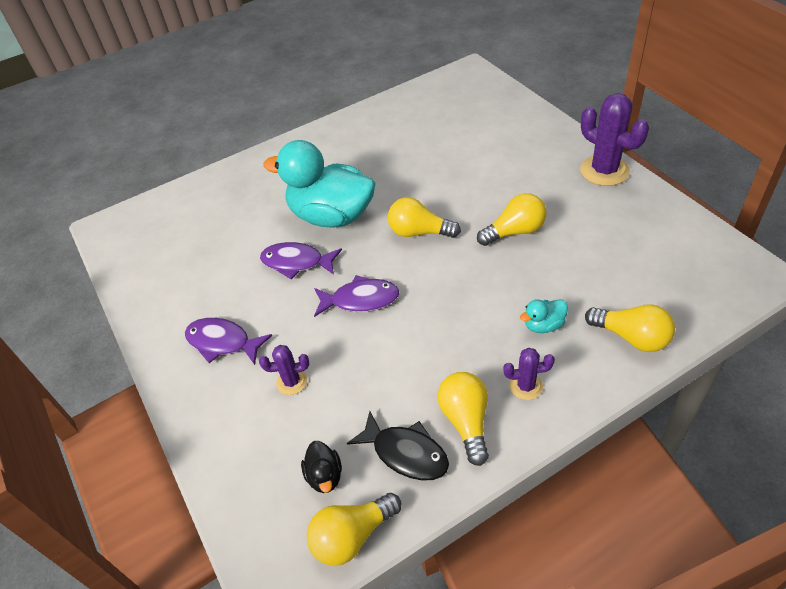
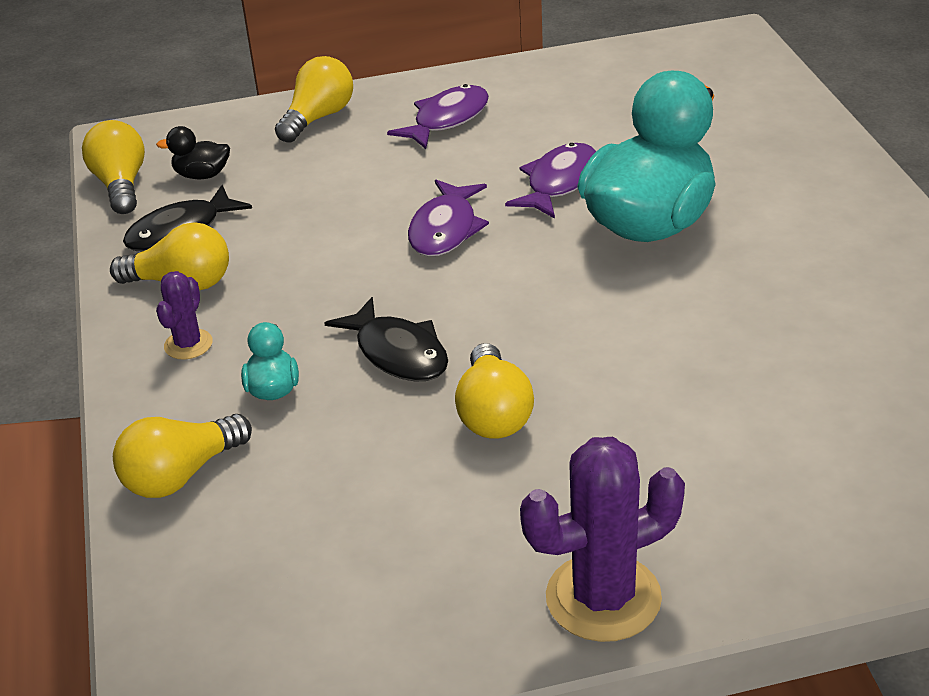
camera: 105 degrees right, 10 degrees down
purple cactus [259,345,309,395] -> none
yellow light bulb [388,197,461,238] -> yellow light bulb moved to [275,56,353,143]
none -> black fish [325,297,448,382]

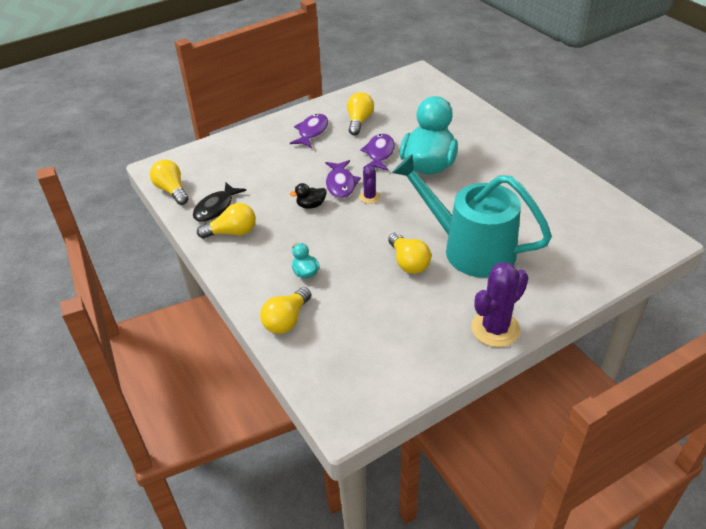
camera: 20 degrees left, 5 degrees up
black duck [156,126,230,179] -> black duck moved to [290,183,327,209]
purple cactus [156,271,213,360] -> purple cactus moved to [359,165,380,204]
yellow light bulb [275,56,353,143] -> yellow light bulb moved to [347,92,374,135]
black fish [325,297,448,382] -> none
none -> turquoise watering can [392,154,552,278]

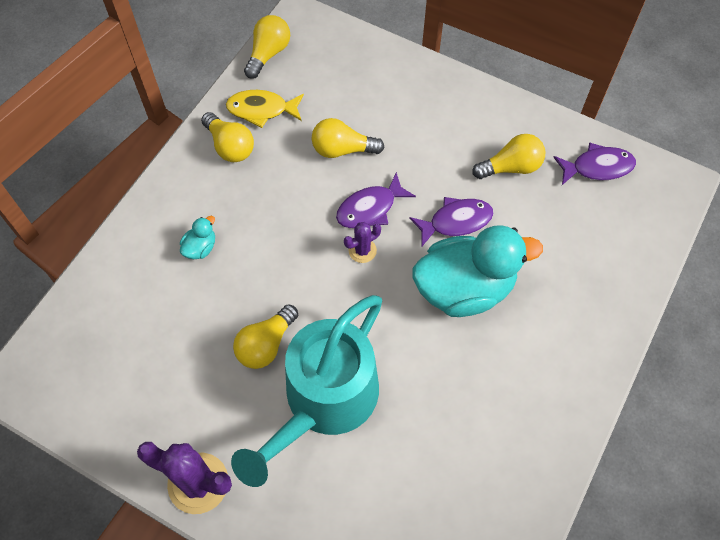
camera: 60 degrees right, 20 degrees up
black fish [193,182,246,222] -> yellow fish [226,90,304,128]
yellow light bulb [260,287,311,334] -> yellow light bulb moved to [312,118,385,158]
purple fish [290,114,328,148] -> purple fish moved to [553,143,636,185]
black duck [290,183,327,209] -> none
turquoise watering can [392,154,552,278] -> turquoise watering can turned 150 degrees counterclockwise [231,295,382,487]

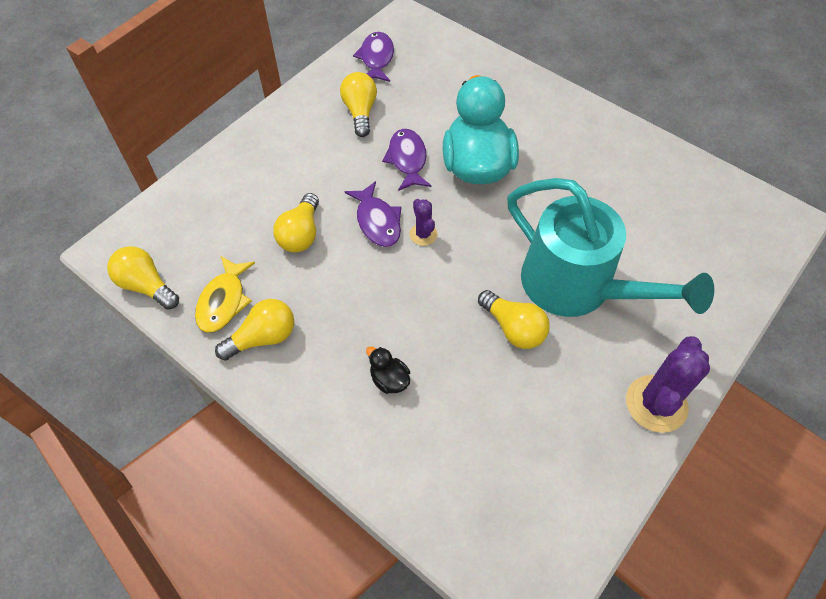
camera: 80 degrees left, 5 degrees down
turquoise duck [180,216,215,259] -> black duck [366,346,410,394]

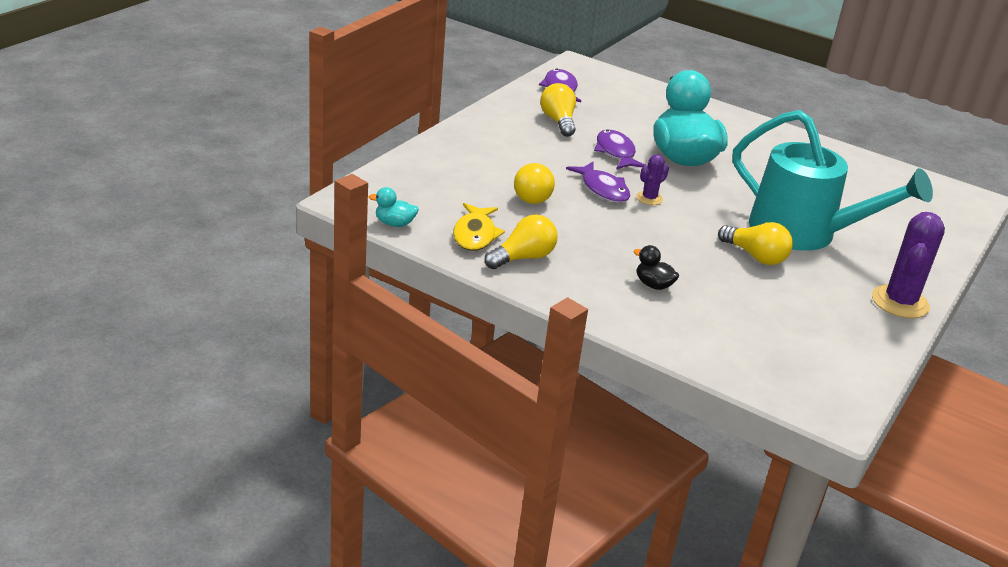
camera: 10 degrees left, 25 degrees down
yellow light bulb [107,246,179,310] -> turquoise duck [369,187,419,227]
purple cactus [409,199,437,246] -> purple cactus turned 75 degrees clockwise [636,154,669,205]

